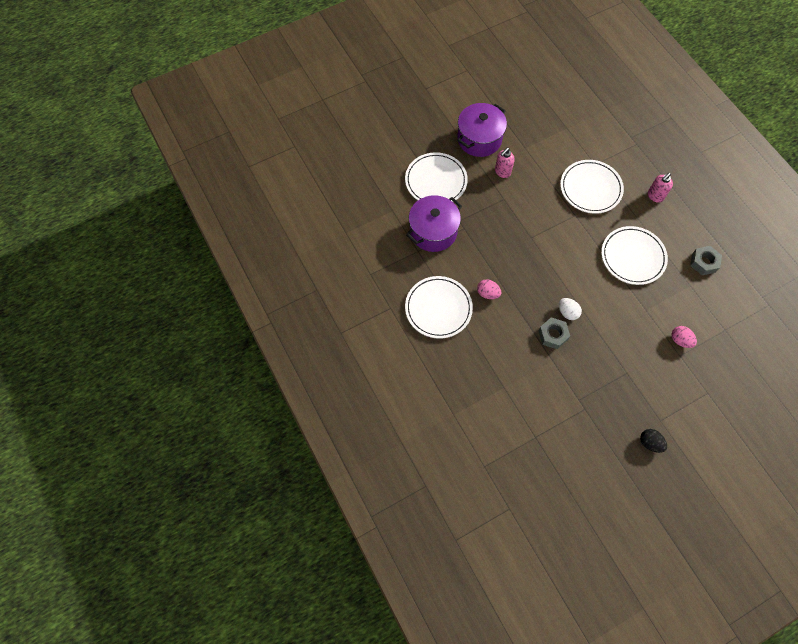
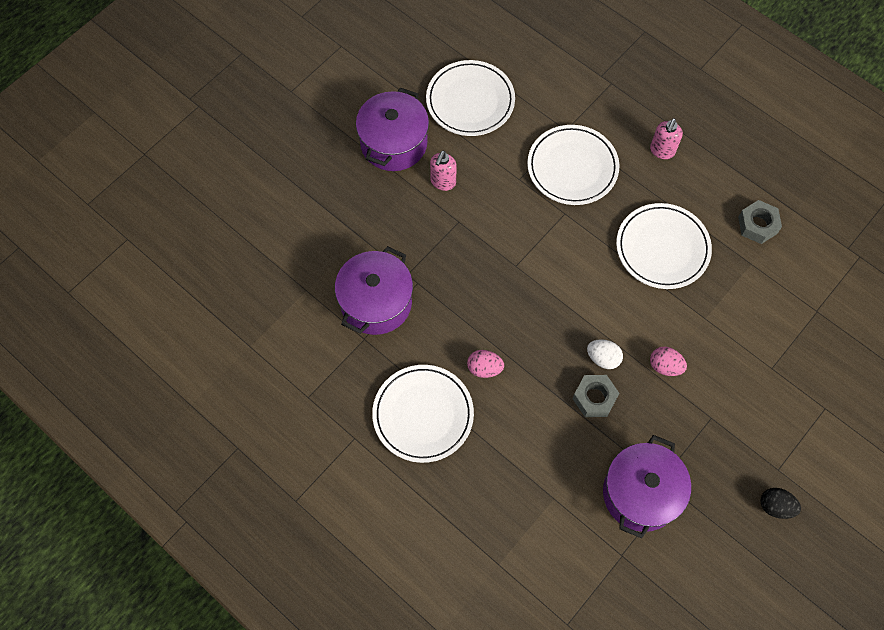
camera: 20 degrees left, 0 degrees up
white plate [405,152,468,202] -> white plate moved to [426,60,515,136]
pink egg [672,326,697,348] -> pink egg moved to [650,347,687,376]
none -> purple pot [603,435,691,538]

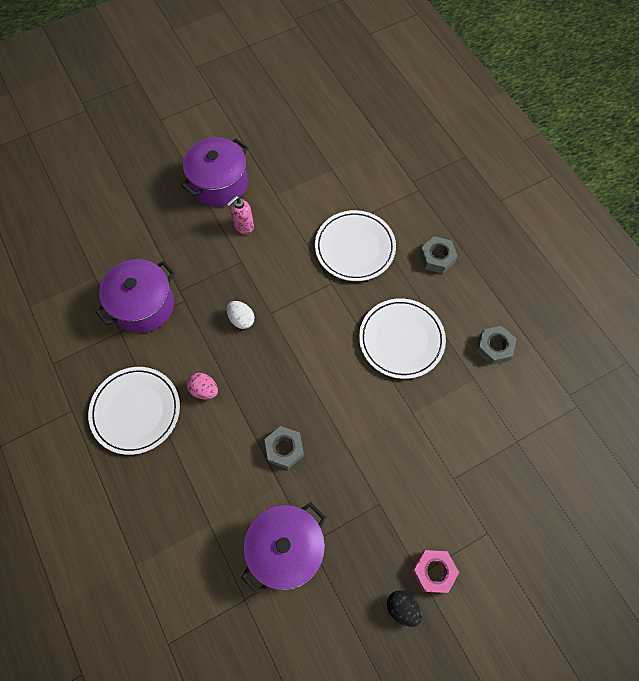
camera: 20 degrees right, 0 degrees up
white plate [426,60,515,136] -> none
white egg [587,339,623,369] -> white egg moved to [227,301,254,329]
pink soap dispenser [650,118,683,159] -> grey nut [420,236,457,274]
pink egg [650,347,687,376] -> none
none -> pink nut [412,550,459,593]

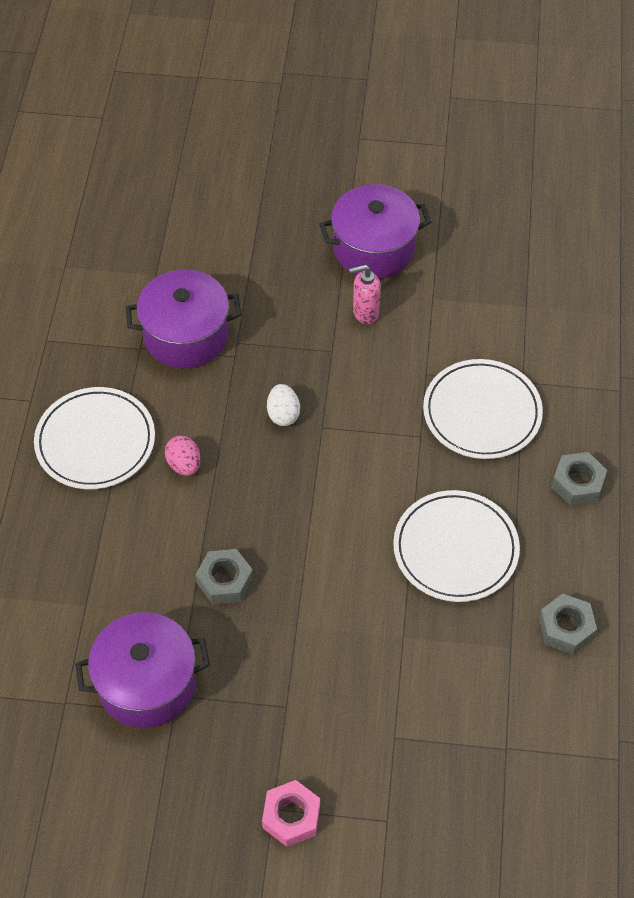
camera: 35 degrees right, 10 degrees down
black egg [387,591,422,627] -> none

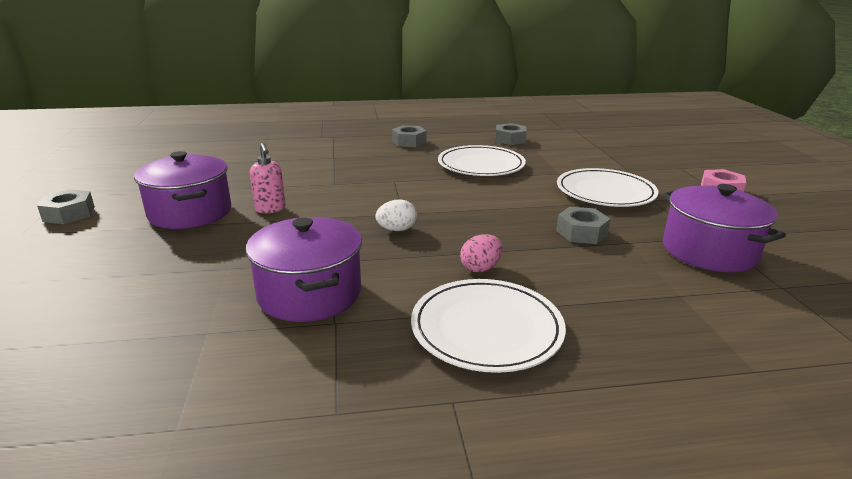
camera: 105 degrees left, 30 degrees down
white plate [423,359,543,459] -> white plate moved to [557,168,659,207]
none -> grey nut [37,189,95,224]

